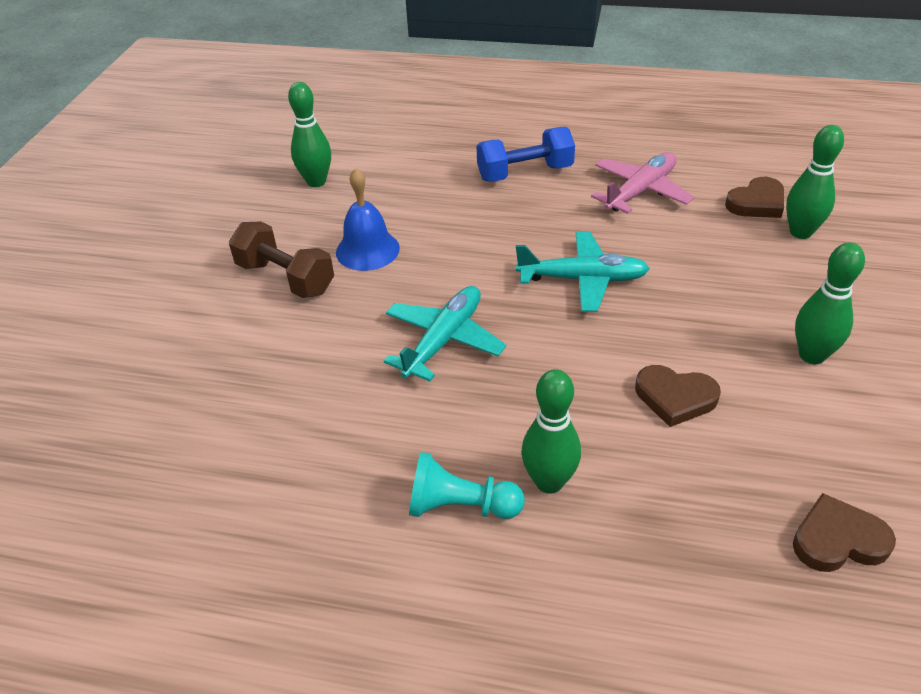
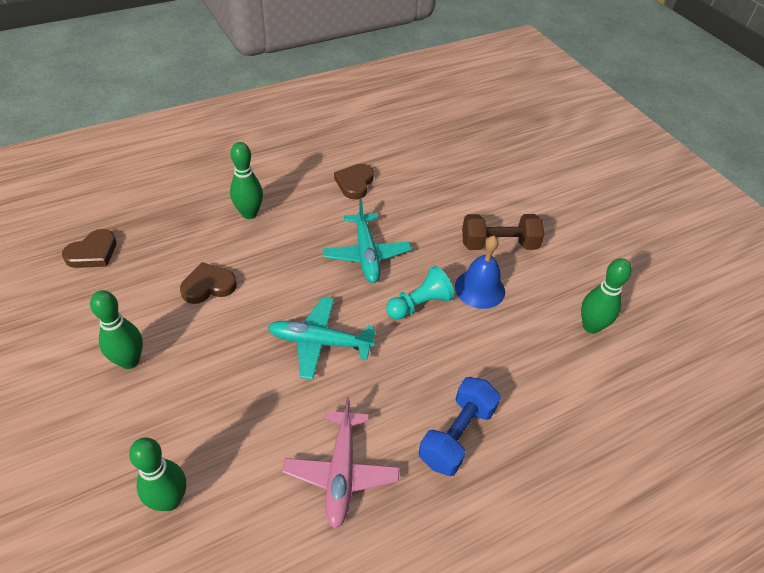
camera: 135 degrees right, 5 degrees up
turquoise pawn [409,452,525,519] -> turquoise pawn moved to [386,266,454,320]
turquoise plane [515,232,650,312] -> turquoise plane turned 45 degrees clockwise [268,297,376,380]
brown heart [725,177,784,218] -> brown heart moved to [334,164,374,200]

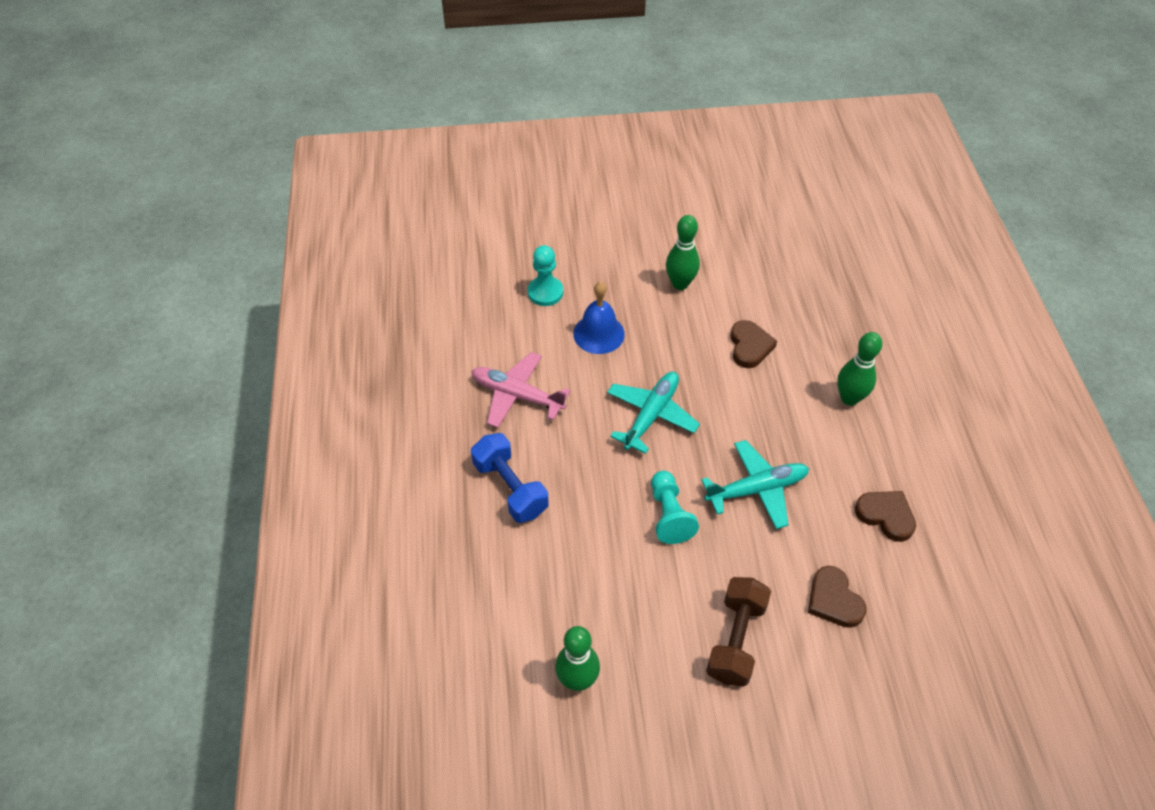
camera: 115 degrees right, 5 degrees up
brown heart [62,229,116,268] -> brown heart moved to [808,566,866,628]
green bowling pin [129,437,186,511] -> turquoise pawn [528,245,563,306]
turquoise plane [322,199,412,283] -> turquoise plane turned 150 degrees clockwise [701,440,809,529]
blue bell [455,236,505,309] -> blue bell moved to [573,282,625,354]

